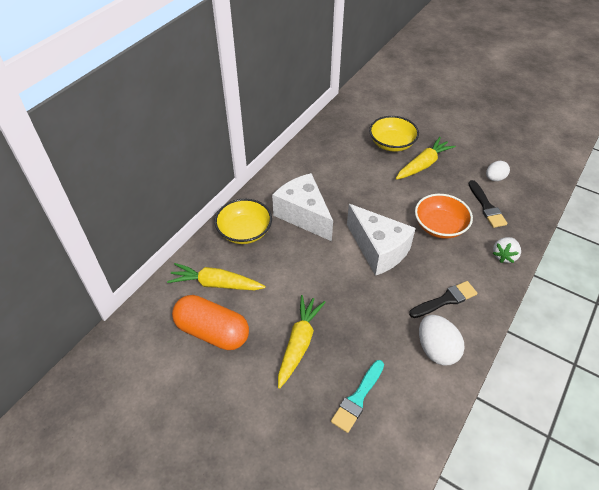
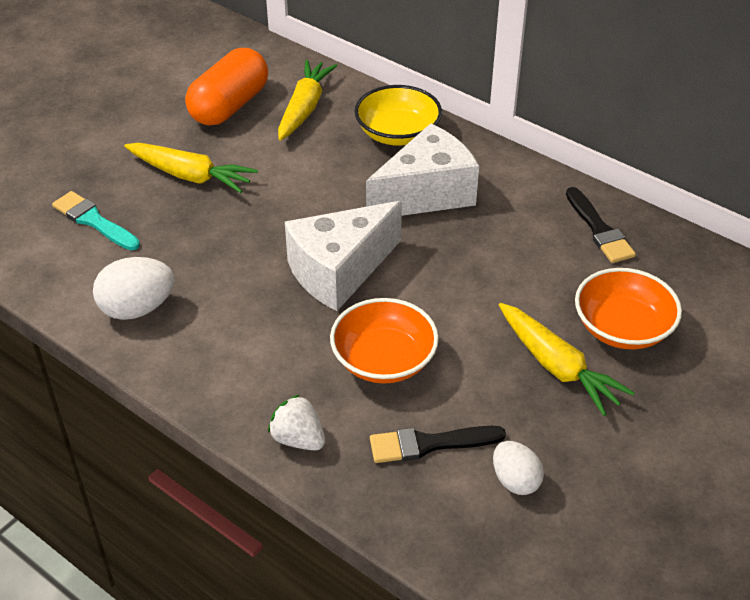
camera: 95 degrees right, 5 degrees down
yellow bowl [369,116,419,152] -> orange bowl [575,268,682,350]
black brush [409,281,478,318] -> black brush moved to [566,187,636,263]

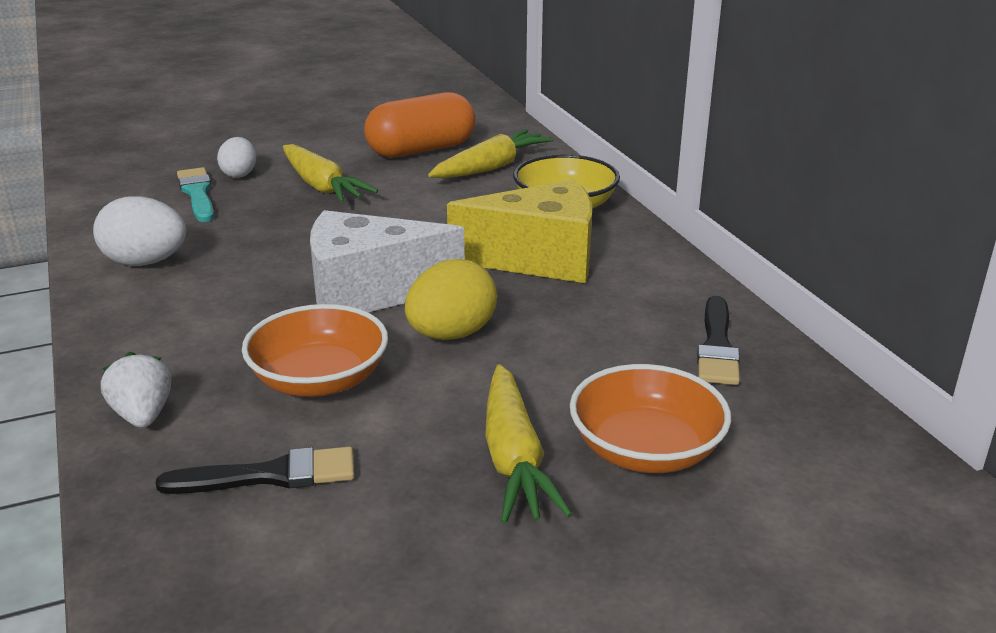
camera: 30 degrees right, 15 degrees down
white cheese [366,123,479,216] -> yellow cheese [447,179,592,283]
black brush [370,426,506,463] -> black brush turned 150 degrees clockwise [156,447,354,494]
white egg [493,441,544,495] -> white egg moved to [217,137,256,178]
none -> yellow egg [405,259,497,340]

